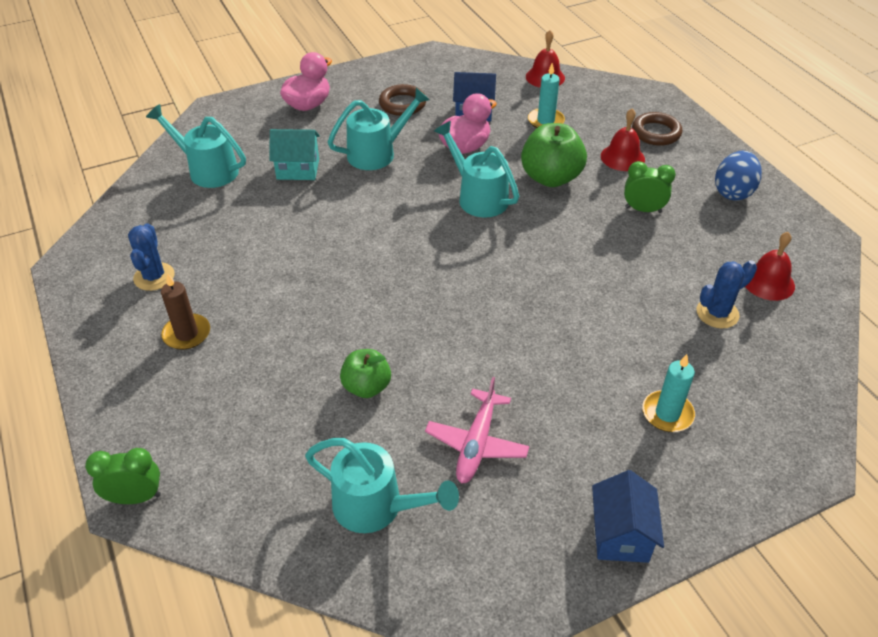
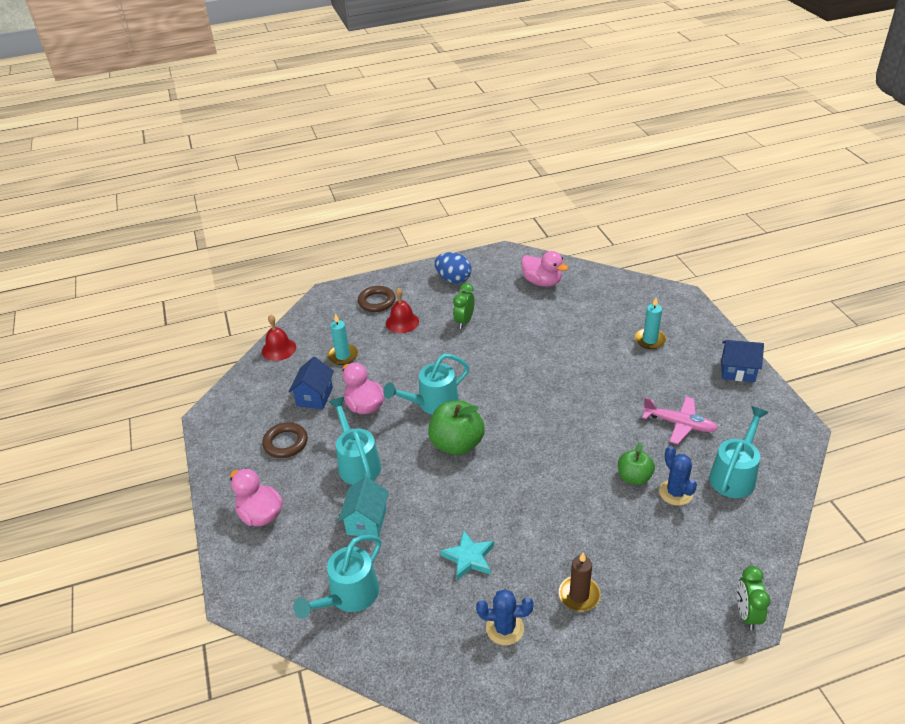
camera: 80 degrees left, 5 degrees down
green apple [521,123,587,187] -> green apple moved to [428,401,485,455]
blue cactus [697,260,757,328] -> blue cactus moved to [659,446,697,506]
red bell [745,232,795,301] -> pink duck [521,251,568,287]
none -> turquoise star [440,530,494,580]

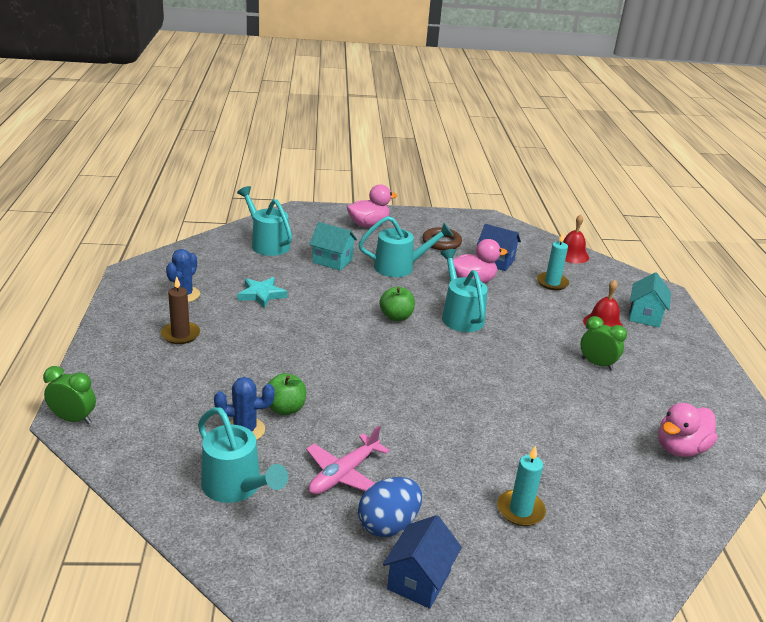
camera: 100 degrees right, 10 degrees down
brown ring [358,286,395,312] -> turquoise house [629,272,671,328]
green apple [428,401,485,455] -> green apple [380,287,415,321], size x0.62
blue egg [435,252,472,284] -> blue egg moved to [358,477,422,537]

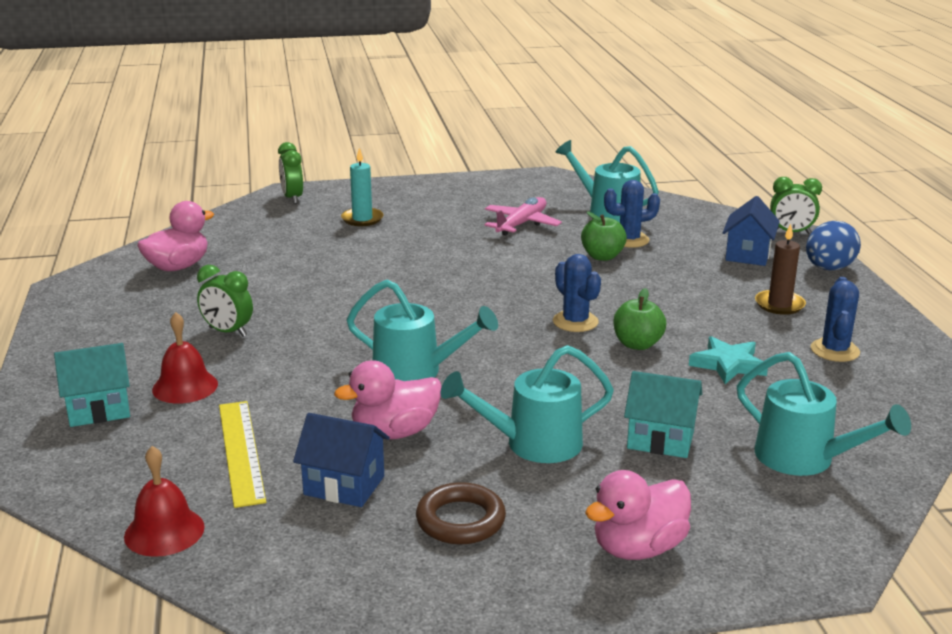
camera: 175 degrees right, 5 degrees down
blue egg [358,477,422,537] -> blue egg moved to [806,221,861,271]
green apple [380,287,415,321] -> green apple moved to [613,288,666,350]
blue house [383,515,462,609] -> blue house moved to [723,196,780,266]
turquoise watering can [440,249,488,332] -> turquoise watering can turned 45 degrees counterclockwise [346,280,498,381]
turquoise candle [537,233,569,290] -> yellow ruler [219,401,266,508]
turquoise house [629,272,671,328] -> turquoise house turned 60 degrees clockwise [54,343,130,427]
none -> green clock [278,142,303,204]
none -> blue cactus [553,254,601,332]

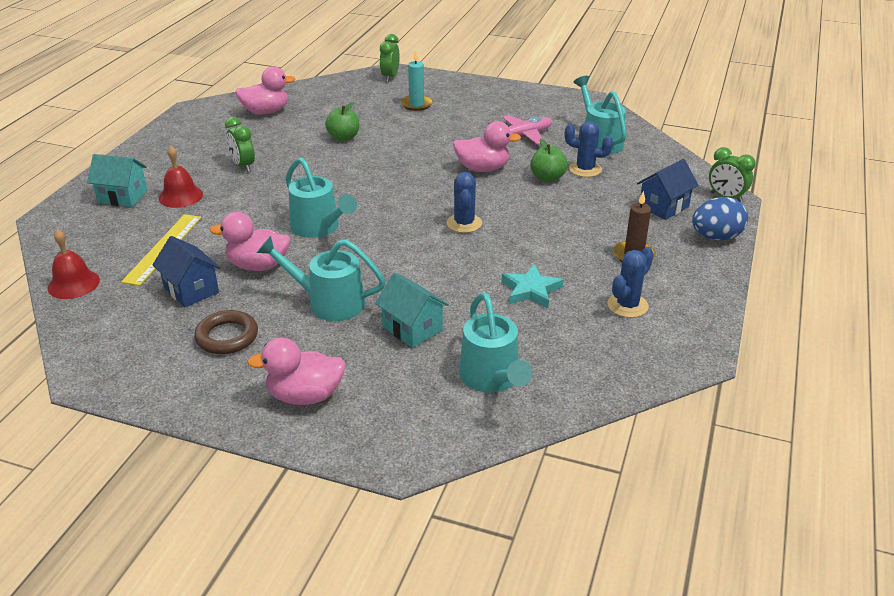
camera: 30 degrees right, 10 degrees up
green apple [613,288,666,350] -> green apple moved to [325,102,359,141]
none -> pink duck [453,121,521,172]

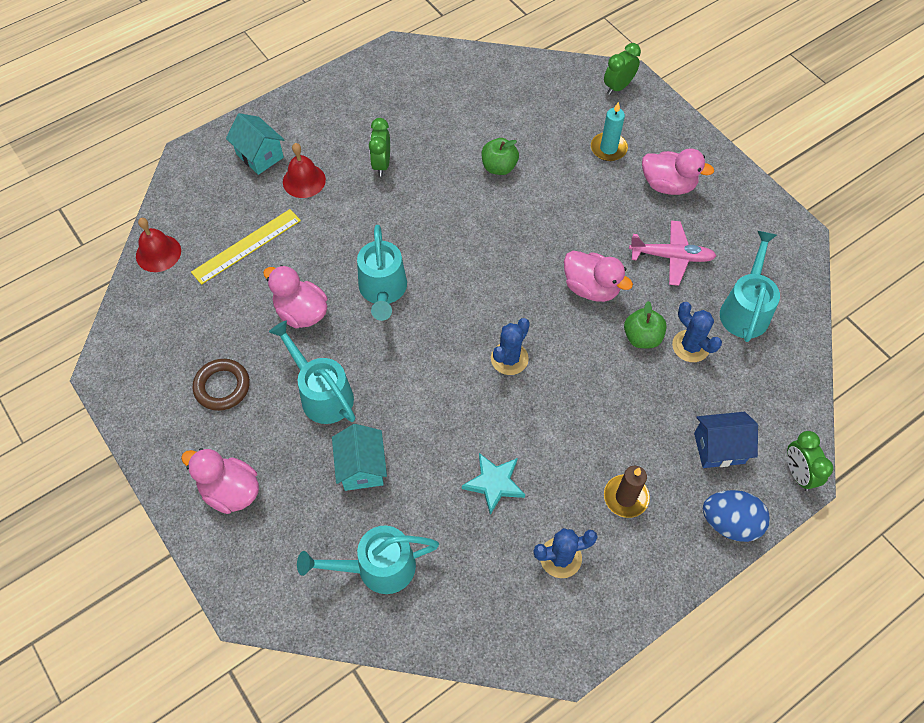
camera: 35 degrees right, 25 degrees up
blue house [152,236,221,308] -> none
pink duck [235,66,296,114] -> pink duck moved to [642,148,714,195]
turquoise watering can [459,292,532,393] -> turquoise watering can turned 60 degrees clockwise [297,526,439,594]

